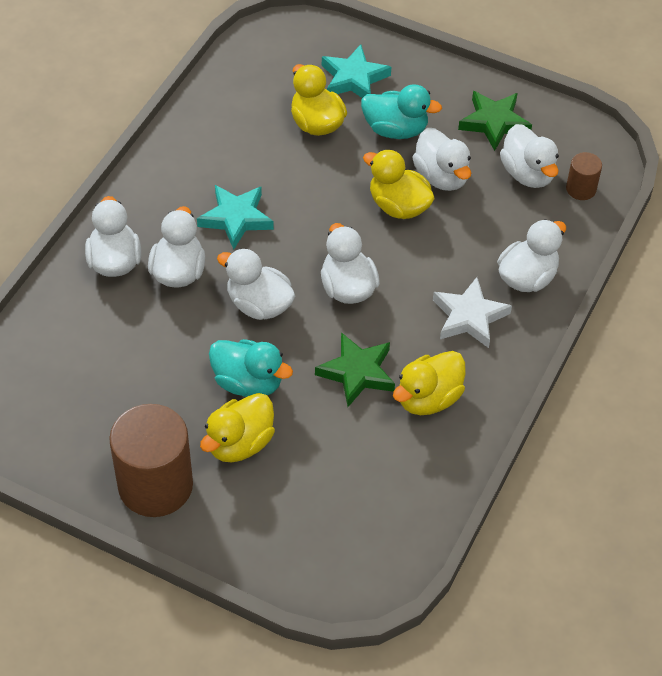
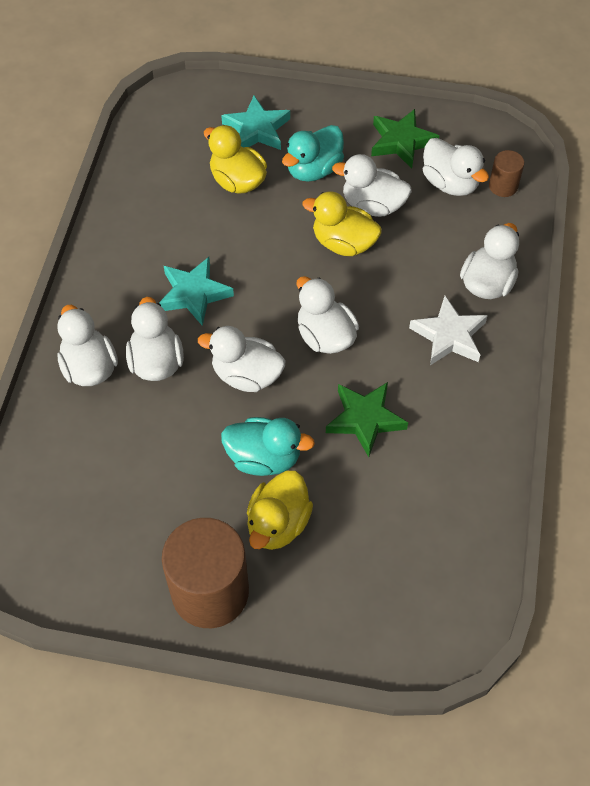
camera: 15 degrees left, 5 degrees up
turquoise duck [361,84,442,139] -> turquoise duck turned 135 degrees clockwise [282,125,344,182]
yellow duck [393,351,466,415] -> none
white duck [412,128,471,191] -> white duck turned 150 degrees clockwise [332,154,412,217]

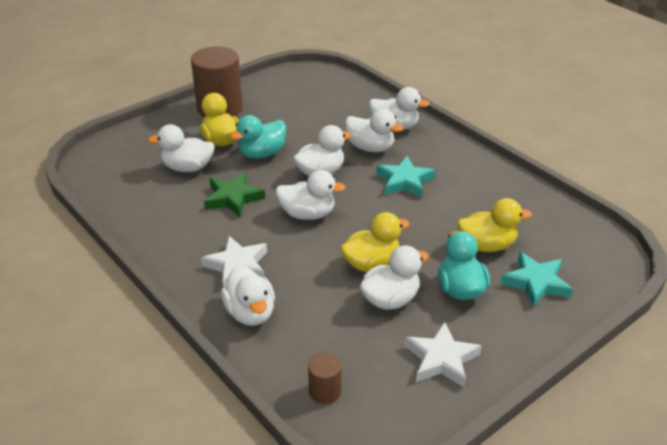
camera: 130 degrees right, 20 degrees down
green star [371,109,439,169] -> white star [405,322,482,388]
white duck [423,138,489,196] -> white duck moved to [148,124,215,172]

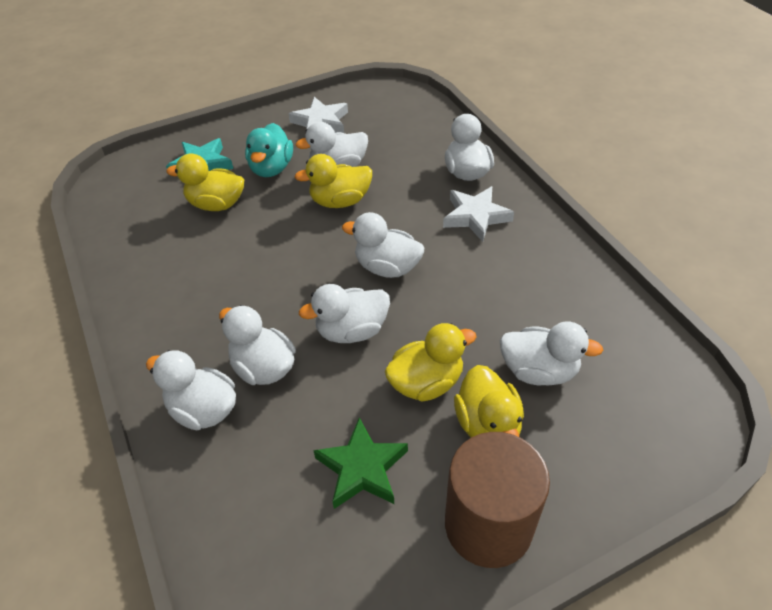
camera: 165 degrees left, 10 degrees up
green star [204,172,265,217] -> green star moved to [313,417,408,509]
turquoise duck [230,115,286,159] -> yellow duck [385,323,476,401]
brown cylinder [308,353,342,404] -> none
turquoise star [376,156,435,198] -> none

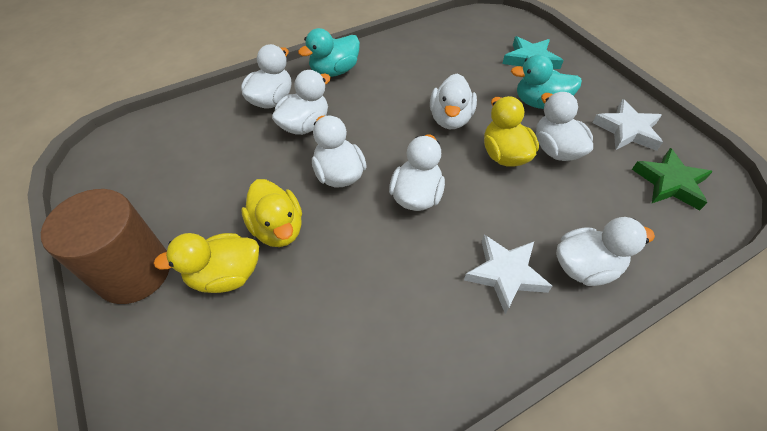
camera: 85 degrees right, 5 degrees up
yellow duck [167,154,244,211] -> none
green star [313,417,408,509] -> green star moved to [632,148,713,210]
white duck [500,321,603,385] -> white duck moved to [430,73,477,129]
none -> turquoise duck [298,28,360,77]

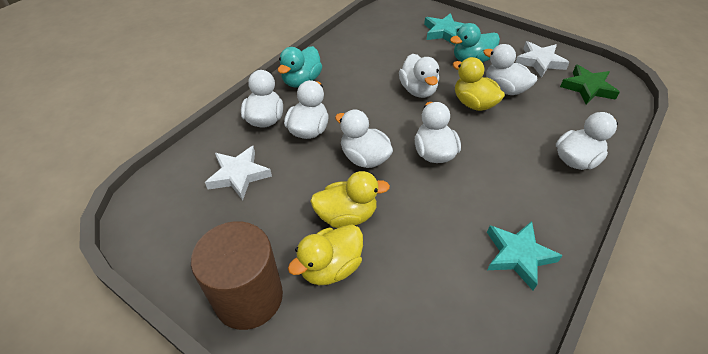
camera: 25 degrees left, 5 degrees down
yellow duck [241,179,302,247] -> yellow duck turned 45 degrees counterclockwise [310,171,390,228]
white star [464,235,552,314] -> white star moved to [205,146,272,200]
none -> turquoise star [487,221,563,290]

